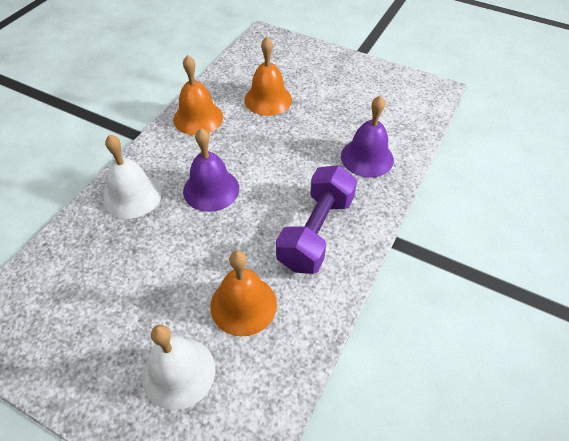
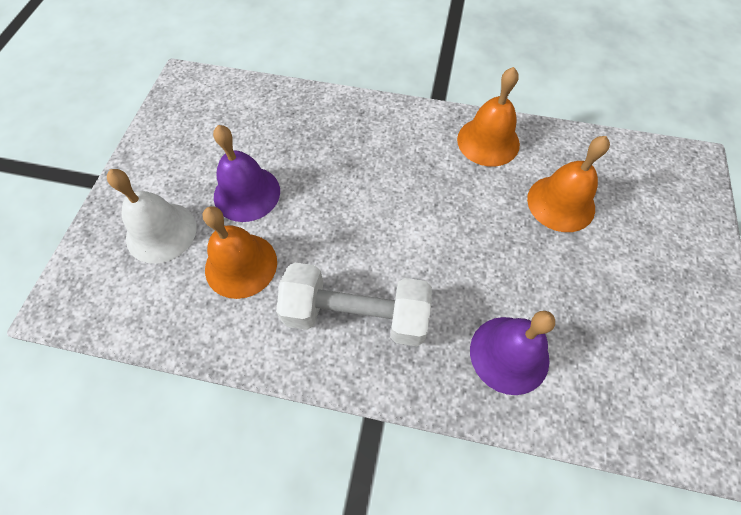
camera: 75 degrees right, 10 degrees up
white bell [104,135,162,219] -> none
purple bell [183,128,239,212] -> purple bell moved to [213,125,280,222]
purple dumbbell [276,165,357,274] -> white dumbbell [276,263,432,346]

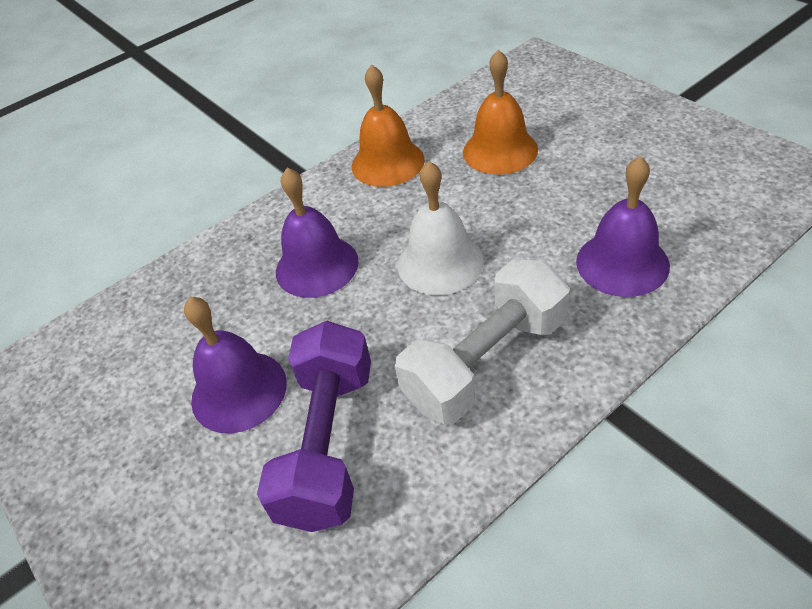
camera: 45 degrees left, 15 degrees down
white bell [107,169,196,264] -> white bell moved to [398,161,484,295]
orange bell [203,206,277,299] -> purple dumbbell [257,321,371,532]
none -> purple bell [276,168,359,298]

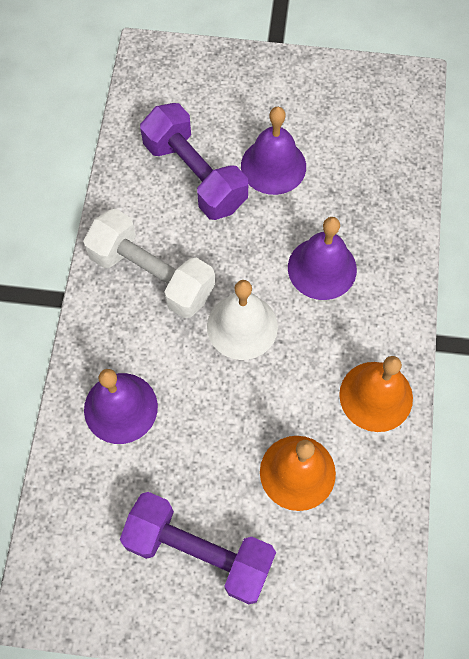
camera: 130 degrees right, 20 degrees up
white dumbbell [395,259,569,424] -> white dumbbell turned 60 degrees counterclockwise [83,209,215,318]
none -> purple dumbbell [120,492,276,604]

